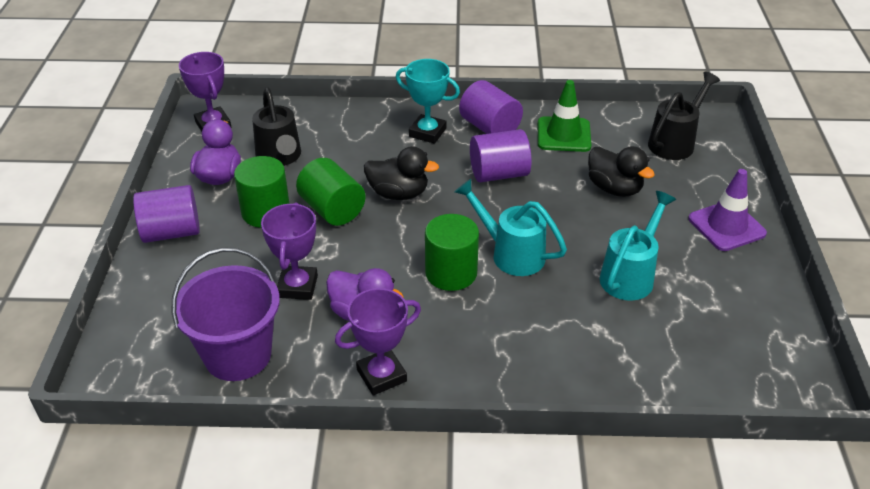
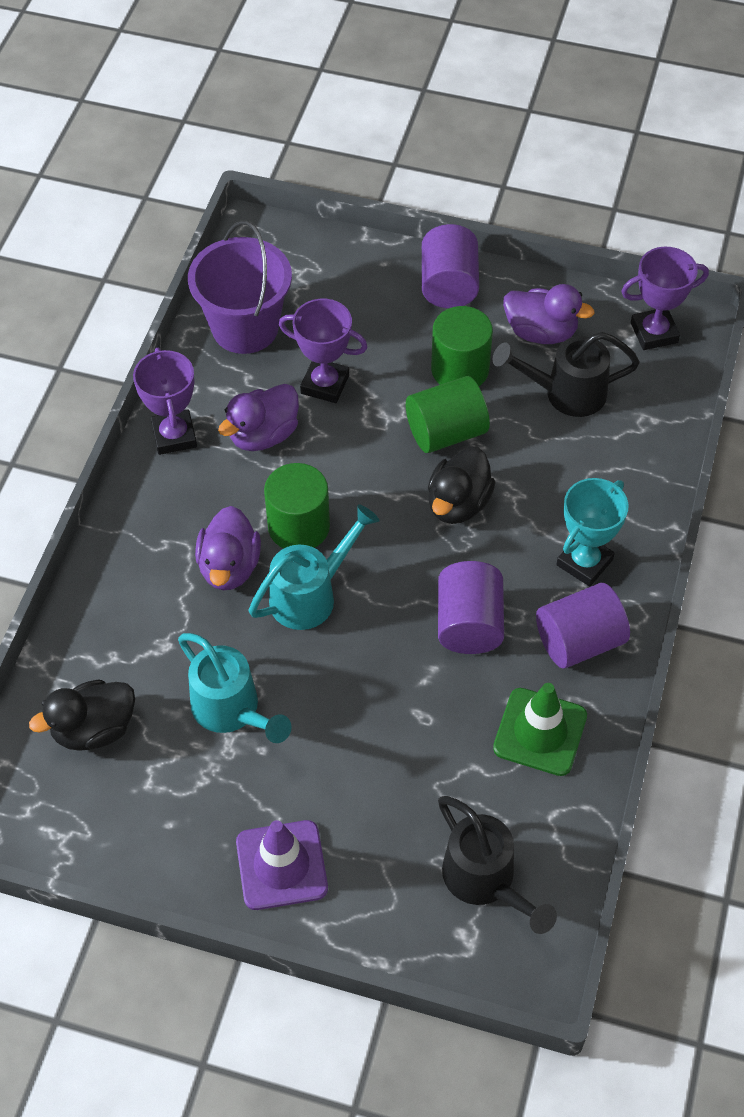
camera: 105 degrees right, 15 degrees up
black duck [588,146,655,197] -> black duck moved to [29,679,135,751]
none -> purple duck [195,506,261,590]

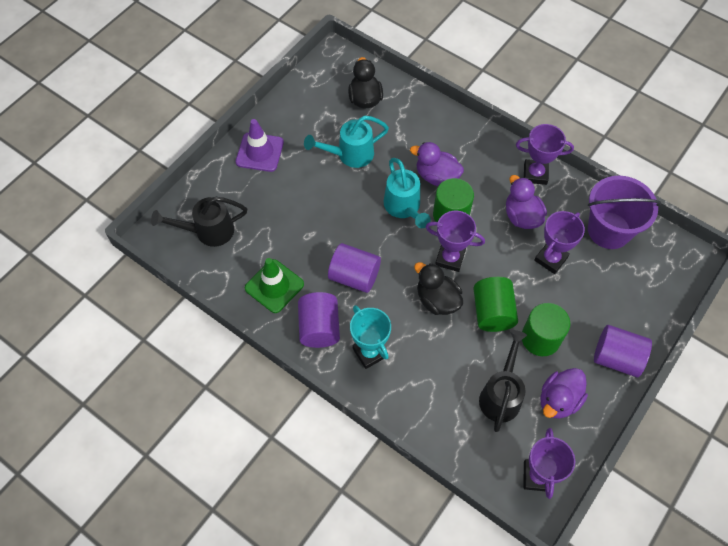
camera: 110 degrees right, 5 degrees up
none -> purple trophy [426,211,485,272]

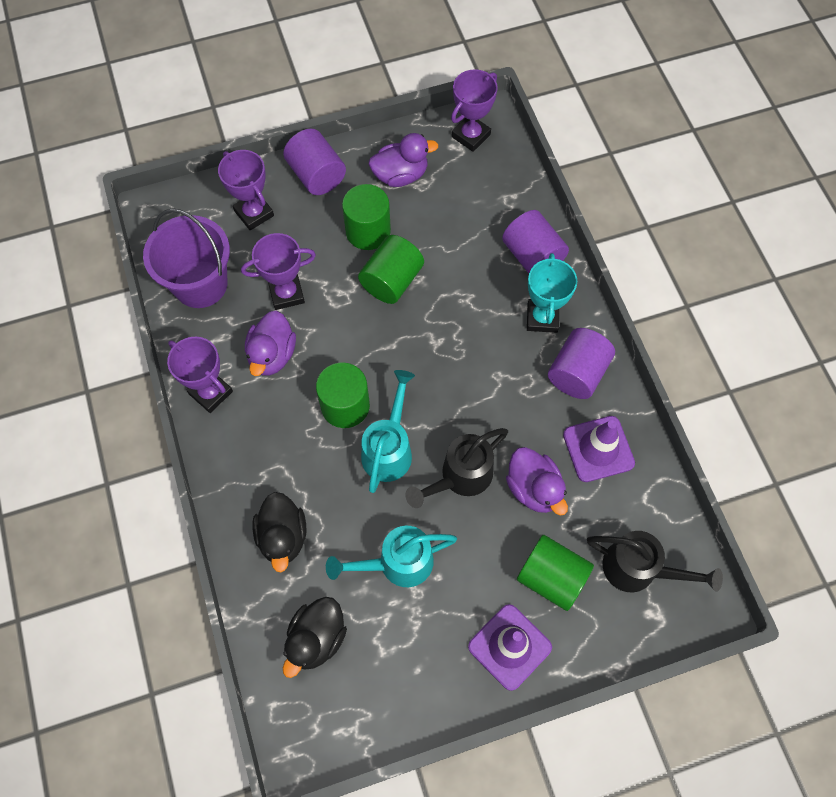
camera: 145 degrees left, 5 degrees up
green traffic cone [245,258,304,313] -> purple traffic cone [563,416,635,482]
turquoise watering can [304,116,389,168] -> turquoise watering can turned 150 degrees clockwise [326,526,457,587]
purple cylinder [328,243,381,293] -> purple cylinder moved to [502,210,569,273]
purple duck [410,142,464,186] -> purple duck moved to [506,447,568,516]
black duck [414,262,463,315] -> black duck moved to [252,492,306,572]
purple trophy [426,211,485,272] -> purple trophy moved to [218,150,274,230]
black watering can [479,330,527,432] -> black watering can moved to [405,428,508,508]
none -> green cylinder [517,535,594,611]

